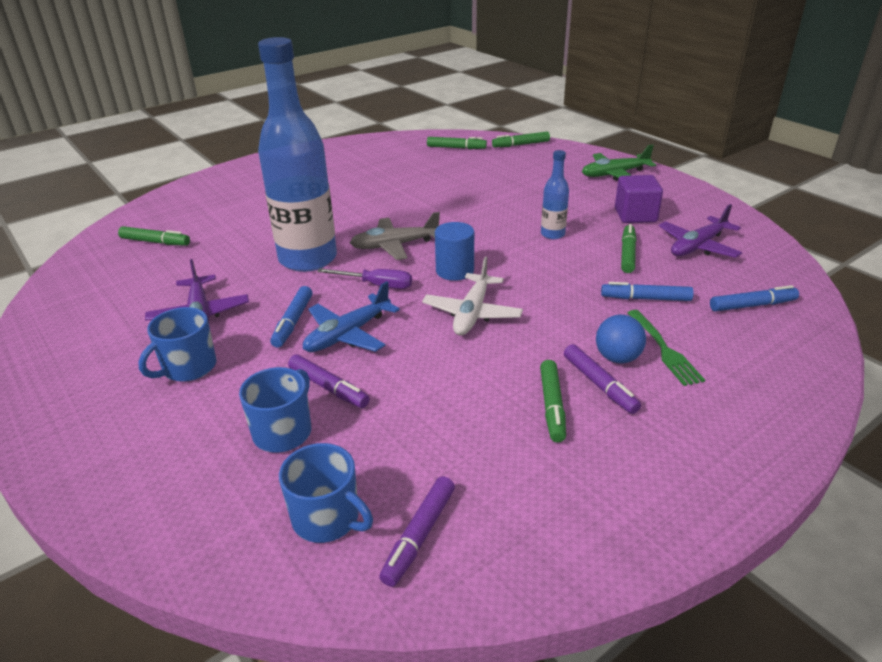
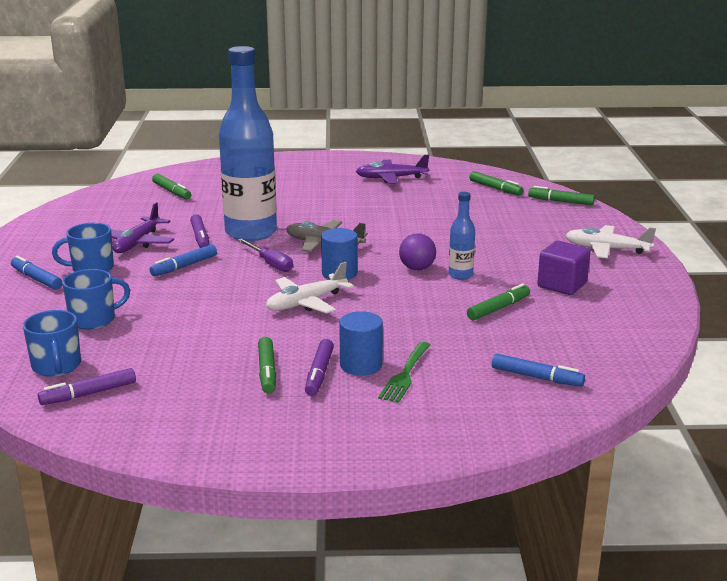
camera: 35 degrees right, 10 degrees down
purple marker [288,355,370,408] -> purple marker moved to [190,214,210,248]
blue plane [303,281,400,352] -> none
green marker [540,360,566,442] -> green marker turned 45 degrees counterclockwise [258,337,276,394]
green plane [582,144,656,181] -> white plane [565,225,656,259]
blue ball [596,315,646,363] -> blue cylinder [339,311,383,376]
blue marker [601,282,694,301] -> blue marker moved to [11,256,62,290]
purple plane [659,204,742,258] -> purple plane moved to [356,155,429,184]
none -> purple ball [399,233,436,270]

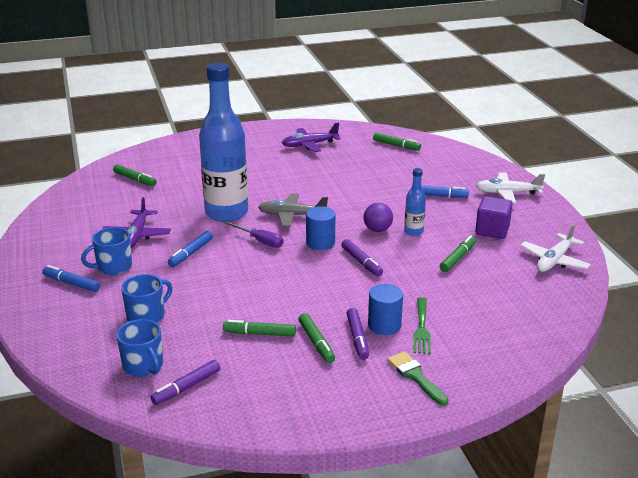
camera: 15 degrees left, 5 degrees up
purple marker [190,214,210,248] -> purple marker moved to [341,239,383,276]
white plane [266,262,354,314] -> white plane moved to [520,224,591,272]
blue marker [492,353,585,387] -> blue marker moved to [421,185,469,198]
green marker [528,186,595,205] -> green marker moved to [223,320,296,337]
none -> green brush [387,351,449,406]

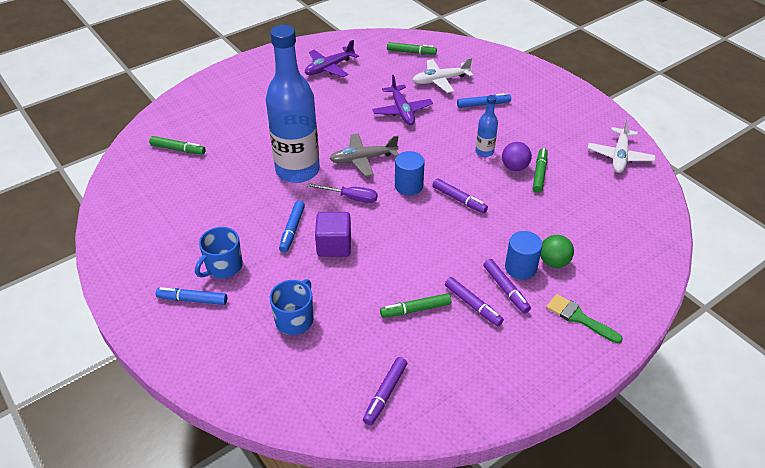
camera: 20 degrees left, 15 degrees up
purple plane [103,197,171,248] -> purple plane moved to [372,75,433,125]
blue mug [116,319,163,377] -> none
green marker [298,313,335,363] -> purple marker [445,277,504,326]
purple ball [364,203,393,232] -> purple ball moved to [502,142,532,171]
green fork [414,297,431,354] -> green ball [540,235,574,268]
purple cube [475,196,513,239] -> purple cube moved to [315,212,351,257]
white plane [476,173,545,203] -> white plane moved to [413,58,473,93]

